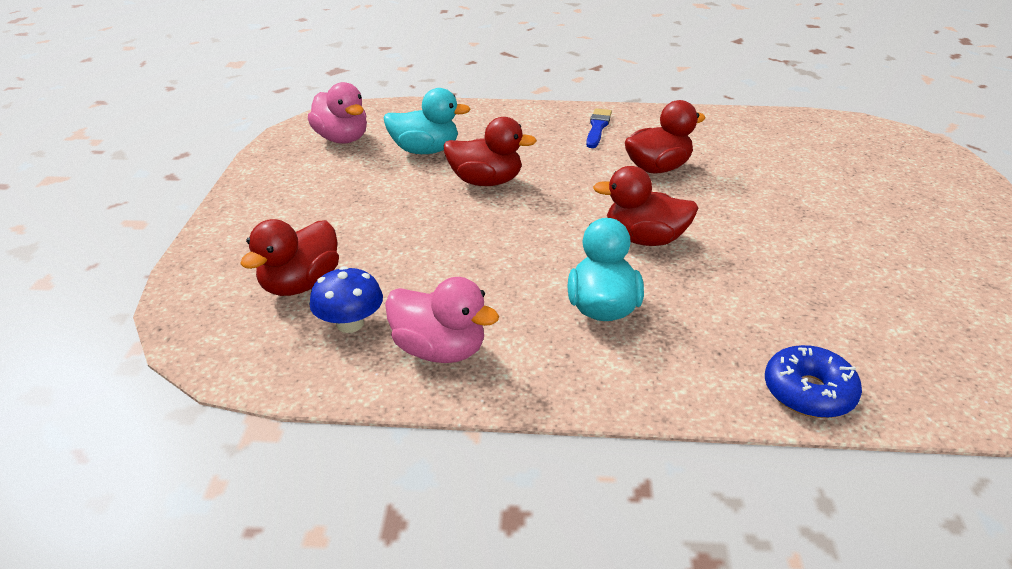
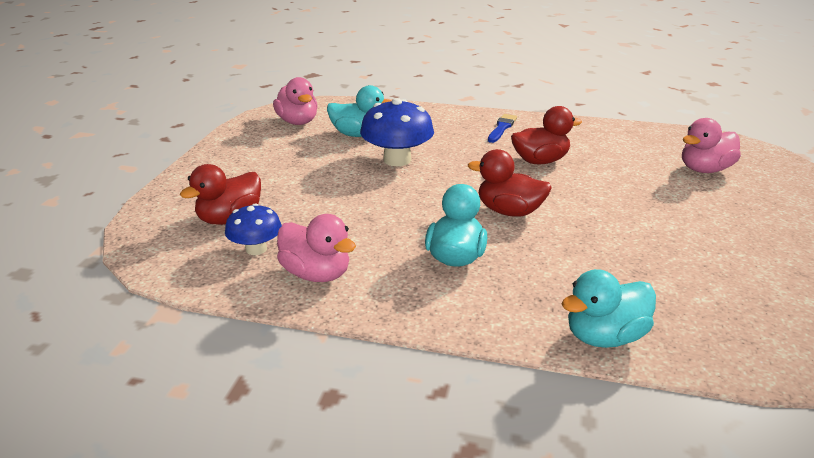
camera: 10 degrees right, 5 degrees down
red duck [443,117,537,186] -> blue mushroom [360,98,434,166]
blue donut [765,345,862,418] -> turquoise duck [562,269,656,348]
none -> pink duck [682,118,741,173]

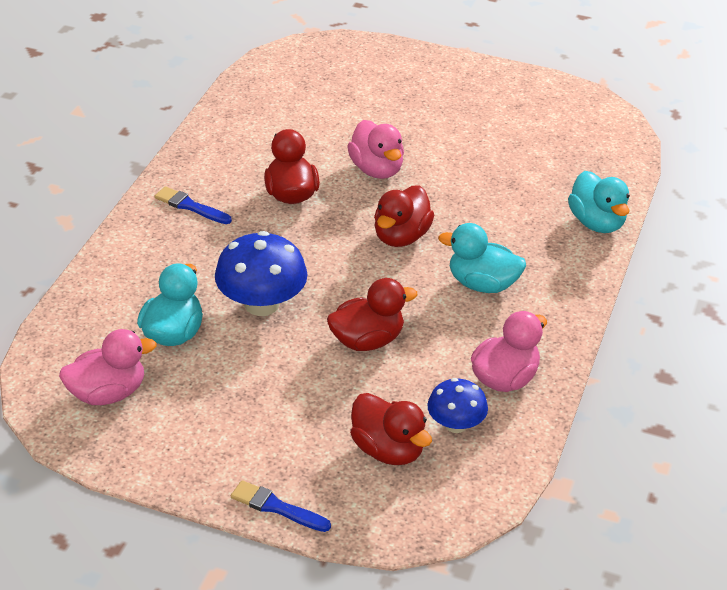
camera: 85 degrees left, 10 degrees up
pink duck [682,118,741,173] -> pink duck moved to [347,120,404,179]
none -> blue brush [231,480,331,532]
none -> red duck [327,278,418,351]

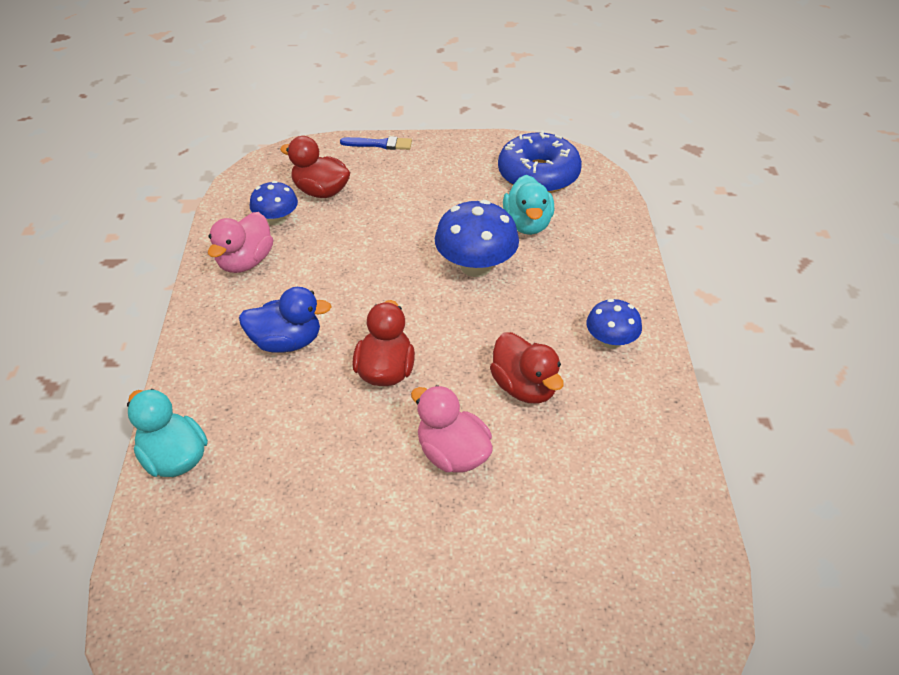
camera: 160 degrees right, 5 degrees up
pink duck [59,329,157,405] -> blue donut [498,130,582,193]
blue brush [155,186,232,224] -> blue mushroom [586,299,642,349]
red duck [327,278,418,351] -> none
turquoise duck [438,223,526,293] -> blue duck [239,287,332,353]

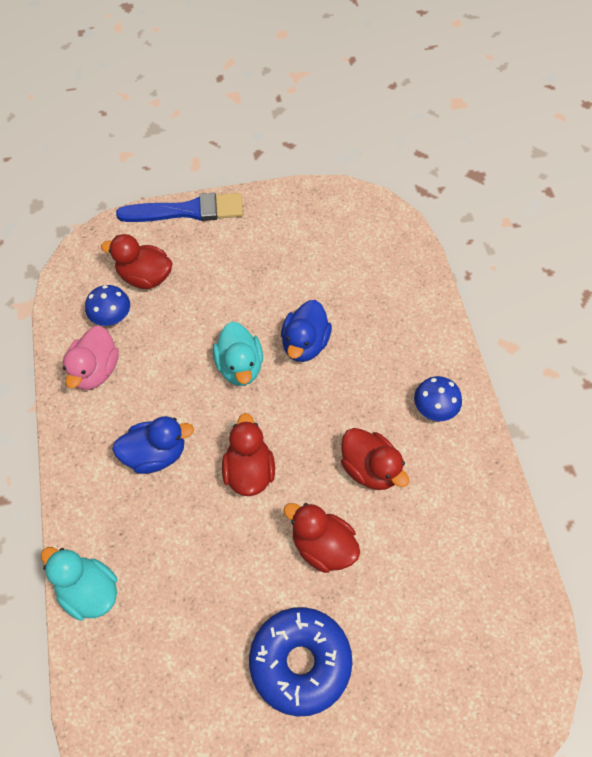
camera: 10 degrees left, 15 degrees up
blue brush [340,136,412,150] -> blue brush [116,193,243,222], size x1.84
pink duck [411,385,493,473] -> red duck [284,503,360,573]
blue mushroom [435,200,519,277] -> blue duck [281,300,332,362]
blue donut [498,130,582,193] -> blue donut moved to [249,607,352,717]
turquoise duck [503,175,554,235] -> turquoise duck moved to [213,321,263,386]

